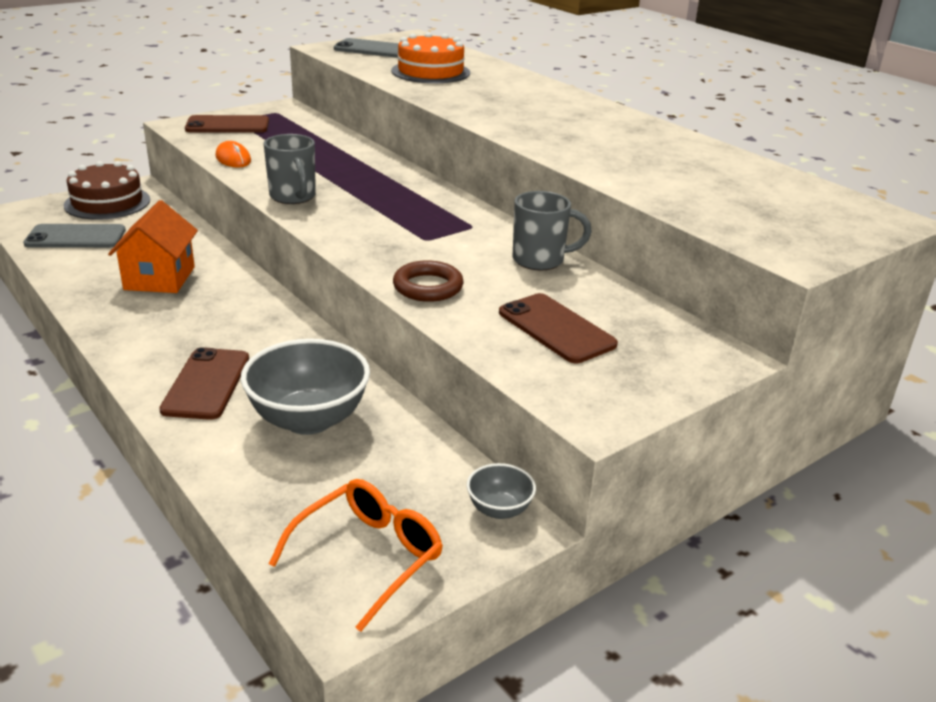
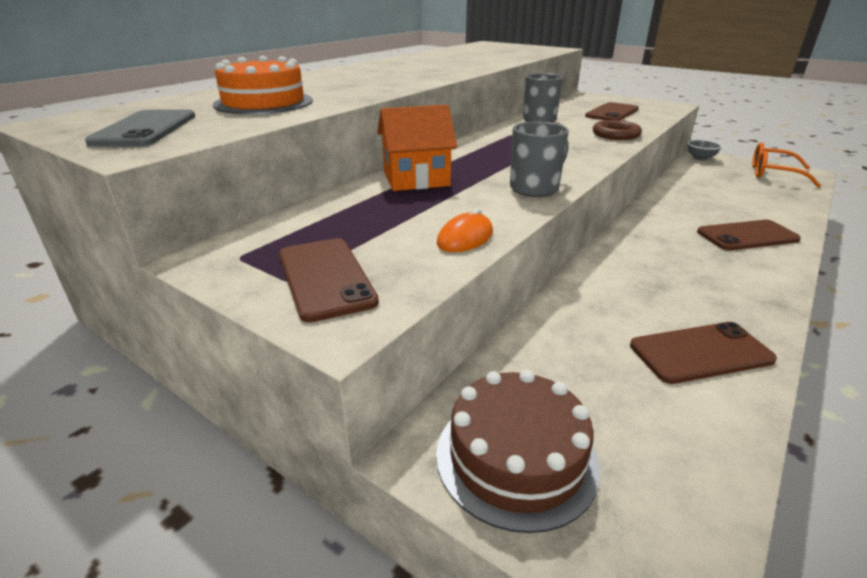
camera: 105 degrees left, 0 degrees up
grey phone [23,224,126,248] -> none
orange house [108,200,198,293] -> orange house moved to [377,105,457,191]
grey bowl [241,339,370,435] -> none
none -> brown phone [630,322,777,384]

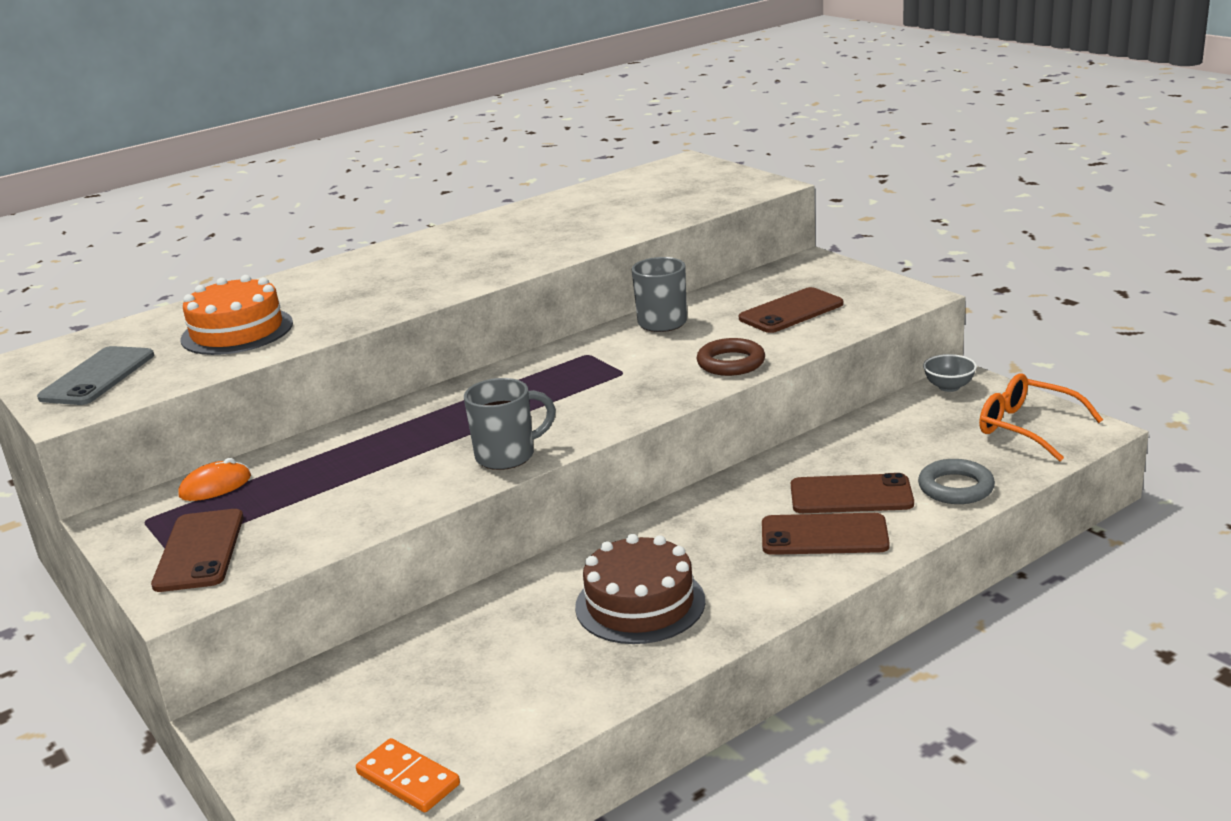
camera: 20 degrees right, 5 degrees down
orange house [377,105,457,191] -> none
brown cake [436,370,600,533] -> brown cake moved to [575,534,705,644]
orange mouse [437,209,493,252] -> orange mouse moved to [178,458,251,501]
brown phone [630,322,777,384] -> brown phone moved to [791,473,914,513]
none -> orange domino [356,738,460,812]
none -> grey ring [918,459,995,504]

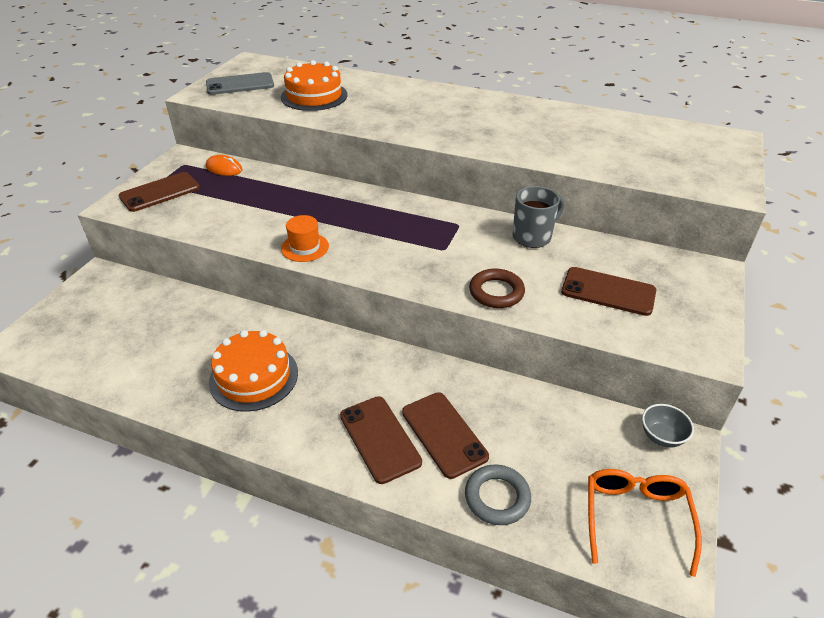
camera: 55 degrees right, 15 degrees up
orange domino [356,738,460,812] -> none
grey mug [464,378,556,470] -> orange hat [281,215,329,262]
brown cake [575,534,705,644] -> orange cake [209,330,298,412]

